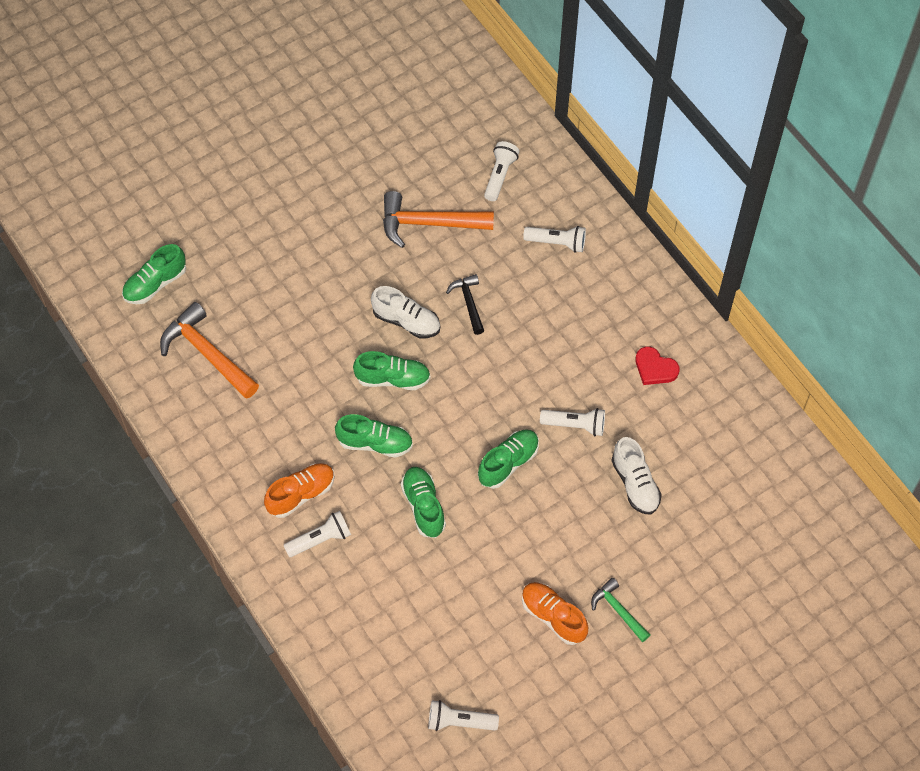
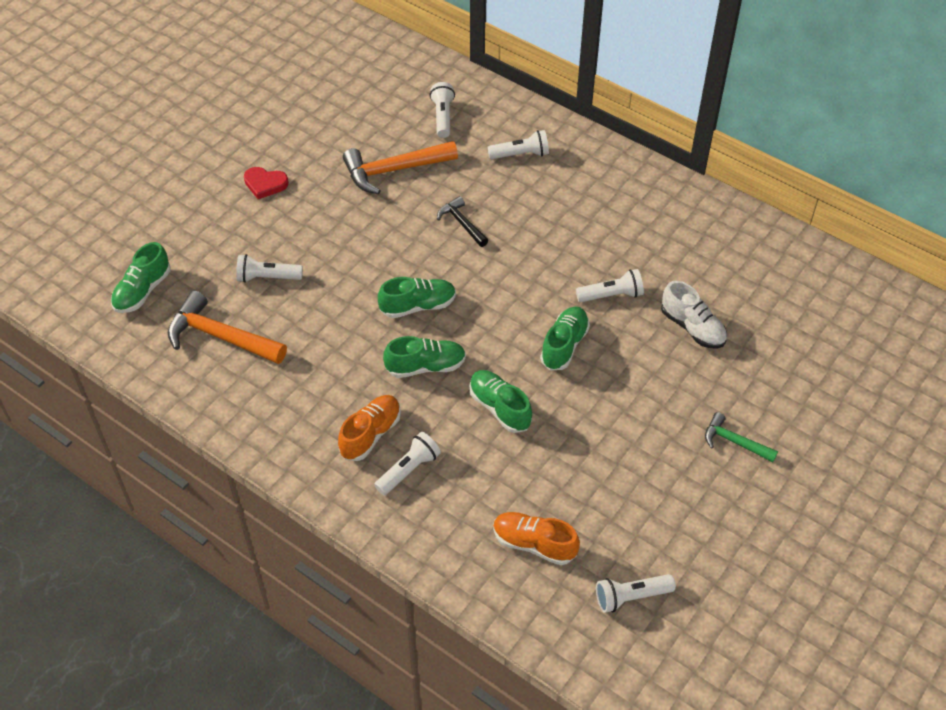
camera: 20 degrees left, 10 degrees down
white shoe [371,286,440,339] -> none
orange shoe [522,582,588,645] -> orange shoe moved to [493,512,580,565]
red heart [635,347,680,385] -> red heart moved to [244,167,289,199]
none -> white flashlight [236,254,303,283]

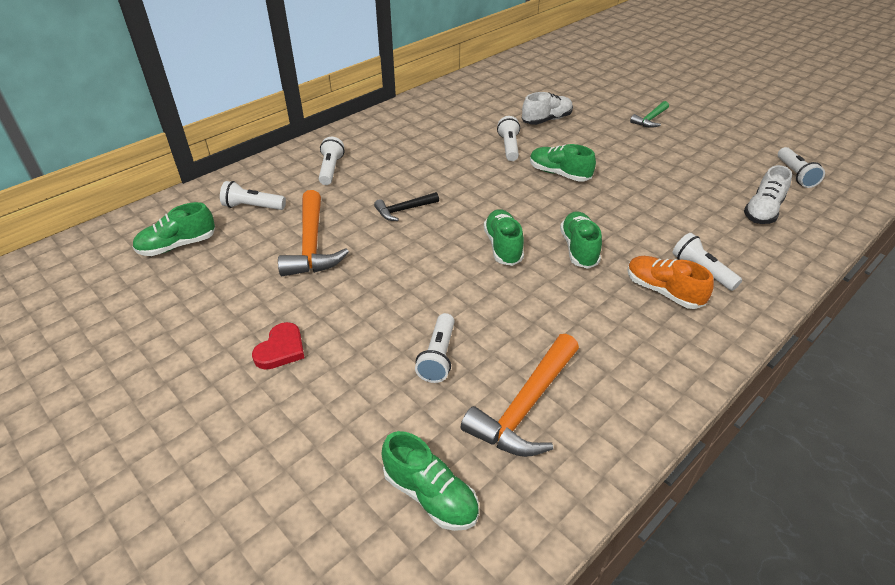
camera: 80 degrees left, 10 degrees down
green shoe [469,370,532,433] -> green shoe moved to [132,202,215,256]
orange shoe [493,512,580,565] -> white shoe [744,165,792,224]

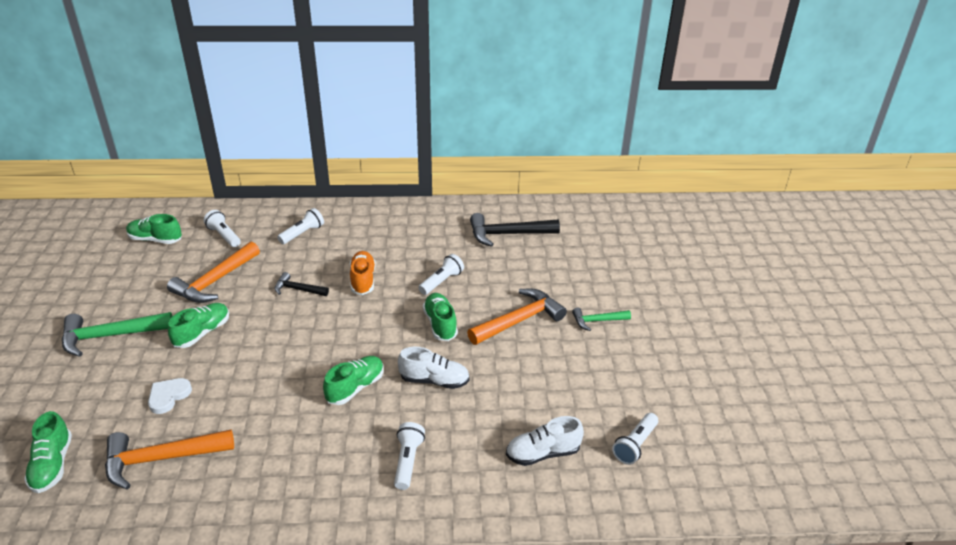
camera: 40 degrees right, 5 degrees down
red heart [252,322,304,370] -> green hammer [62,312,173,357]
white flashlight [415,313,455,383] -> white heart [148,378,192,414]
green shoe [484,209,524,266] -> green shoe moved to [168,303,229,348]
white shoe [522,92,573,125] -> white shoe moved to [398,347,470,389]
orange shoe [627,256,714,309] -> orange shoe moved to [350,251,376,295]
none -> orange hammer [467,289,567,345]
none -> black hammer [470,213,560,247]

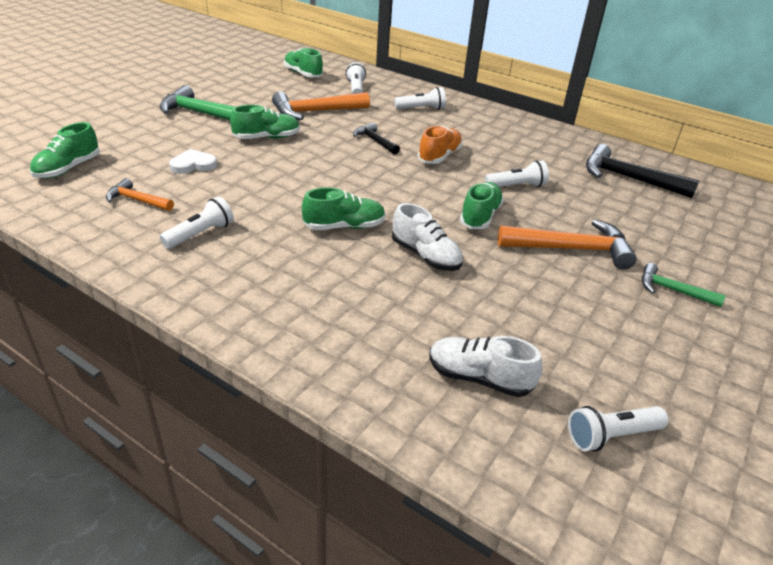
camera: 35 degrees right, 0 degrees up
orange hammer [105,429,234,490] -> orange hammer [106,178,174,211], size x0.56
white flashlight [394,422,425,490] -> white flashlight moved to [160,196,234,249]

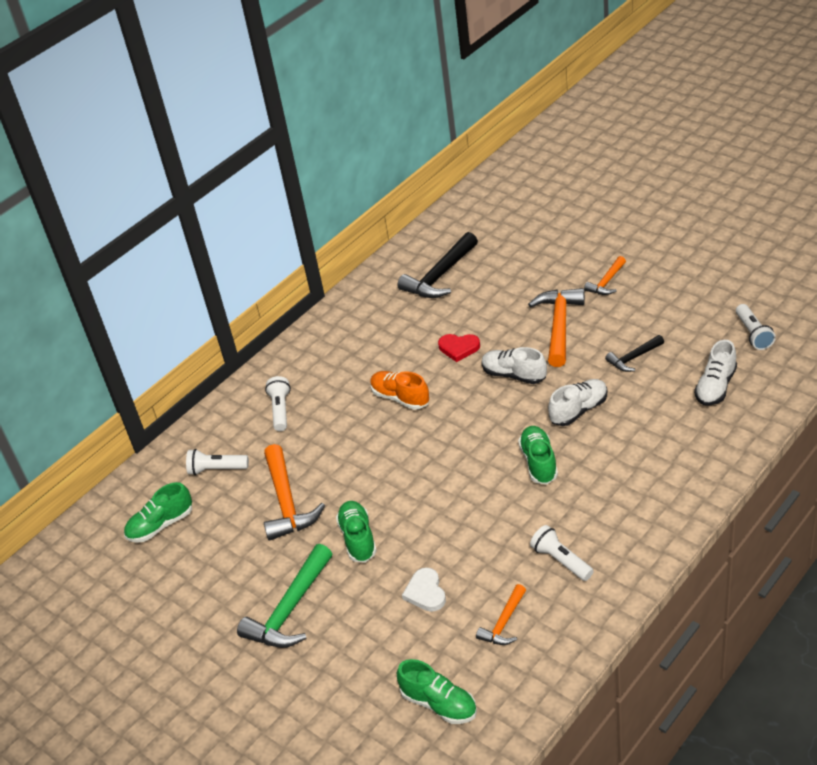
camera: 75 degrees left, 5 degrees up
black hammer [353,123,400,155] -> black hammer moved to [605,335,664,372]
green shoe [460,182,504,229] -> white shoe [481,347,547,384]
white flashlight [485,160,549,187] -> red heart [438,334,480,362]
green hammer [642,263,726,307] -> orange hammer [584,256,626,295]

